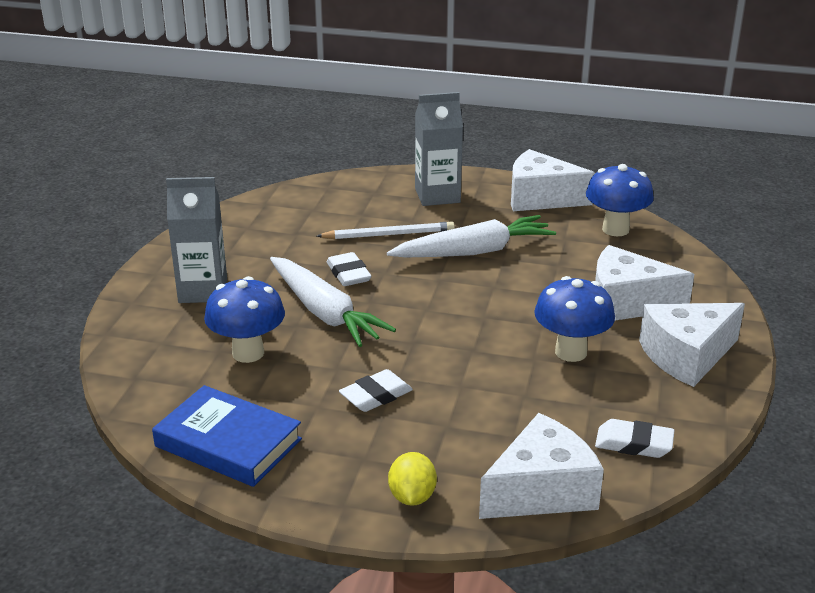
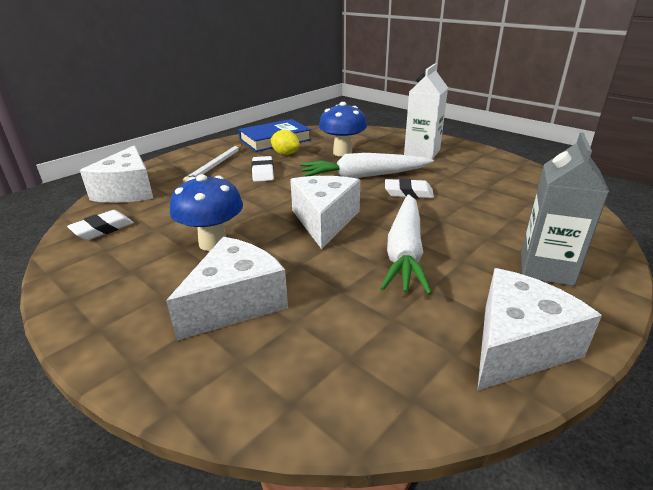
camera: 120 degrees right, 0 degrees up
grey carton [166,177,227,303] -> white carton [404,63,448,159]
white pencil [317,222,455,239] -> white pencil moved to [183,145,242,183]
yellow lemon [388,452,437,506] -> yellow lemon moved to [270,130,300,155]
blue mushroom [586,164,654,236] -> none
white cheese [639,303,745,387] -> white cheese moved to [290,176,360,249]

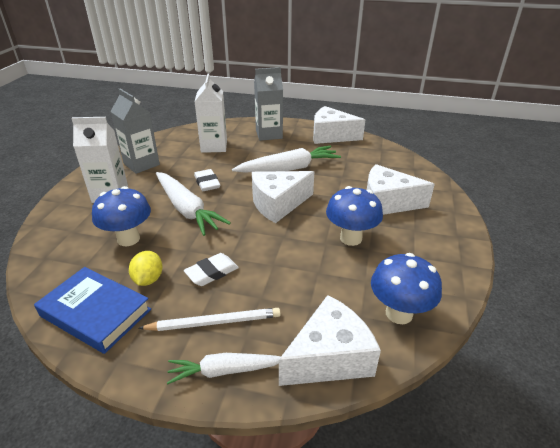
camera: 120 degrees left, 5 degrees up
white eraser [67,210,134,240] -> blue mushroom [371,253,442,324]
none -> grey carton [110,89,160,174]
none -> white carrot [167,353,281,385]
none -> white carton [194,73,227,153]

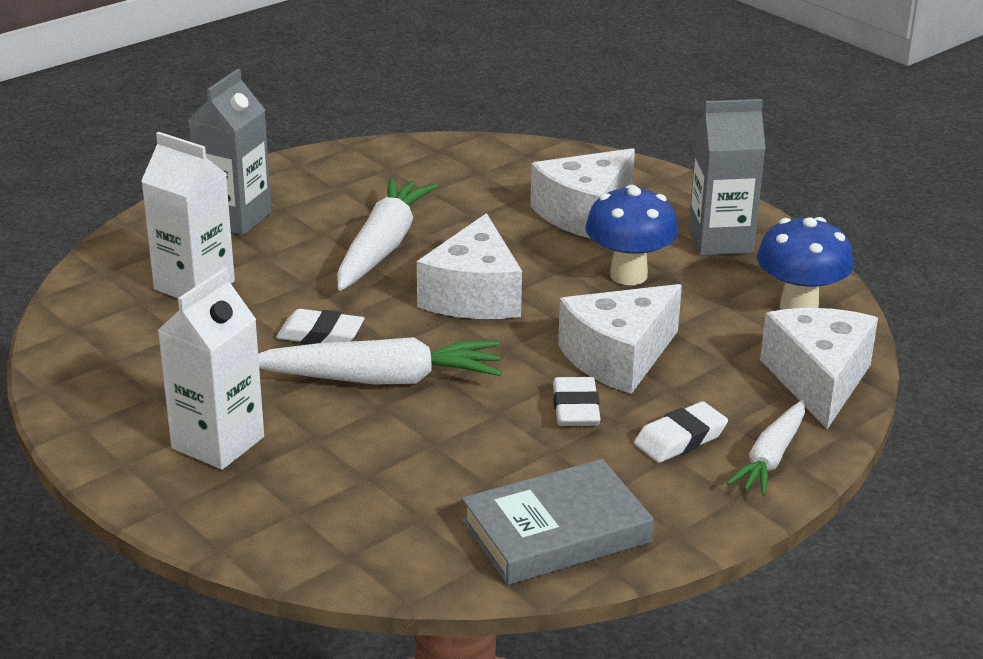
camera: 55 degrees left, 5 degrees down
blue book [34,267,151,354] -> grey book [462,459,654,585]
blue mushroom [92,186,151,246] -> none
grey carton [110,89,160,174] -> grey carton moved to [688,99,766,255]
yellow lemon [129,251,163,286] -> none
white pencil [138,308,281,331] -> white eraser [634,401,728,463]
white cheese [313,106,365,144] -> white cheese moved to [558,284,682,394]

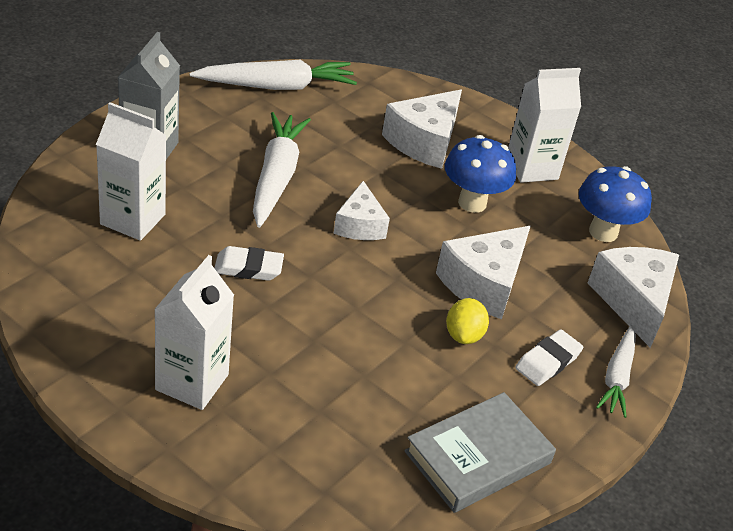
camera: 15 degrees left, 10 degrees up
white carrot [258,337,502,384] -> white carrot moved to [189,60,357,90]
white cheese [417,213,522,319] -> white cheese [333,181,390,240], size x0.64
white eraser [553,377,601,426] -> yellow lemon [446,298,489,344]
grey carton [688,99,766,255] -> white carton [508,68,581,183]

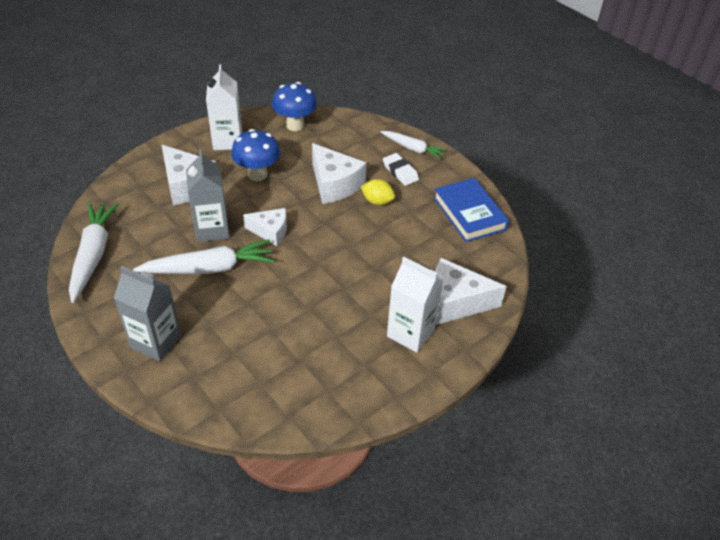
camera: 75 degrees left, 5 degrees up
white carton [96,102,166,241] -> none
white eraser [215,246,284,281] -> none
white carrot [253,112,311,228] -> white carrot turned 150 degrees clockwise [133,239,274,274]
grey book [404,392,556,513] -> blue book [433,178,509,242]
white cheese [588,247,679,348] -> white cheese moved to [435,258,507,325]
none -> grey carton [186,149,230,242]

